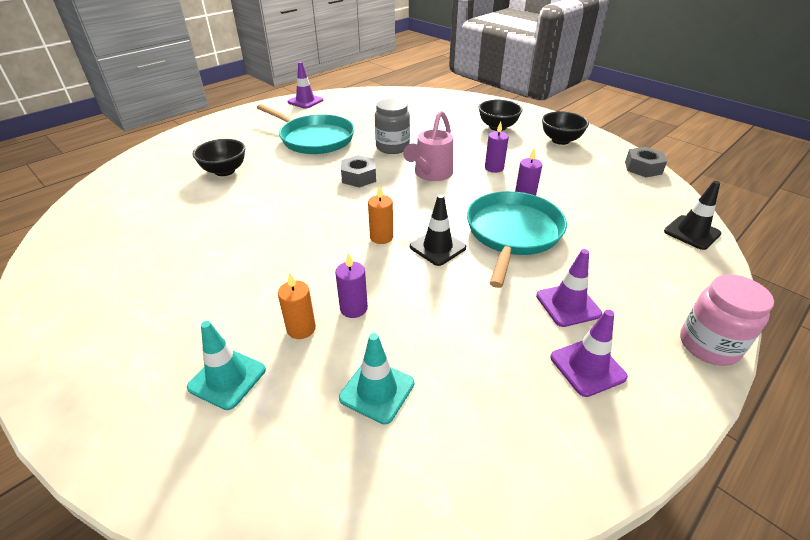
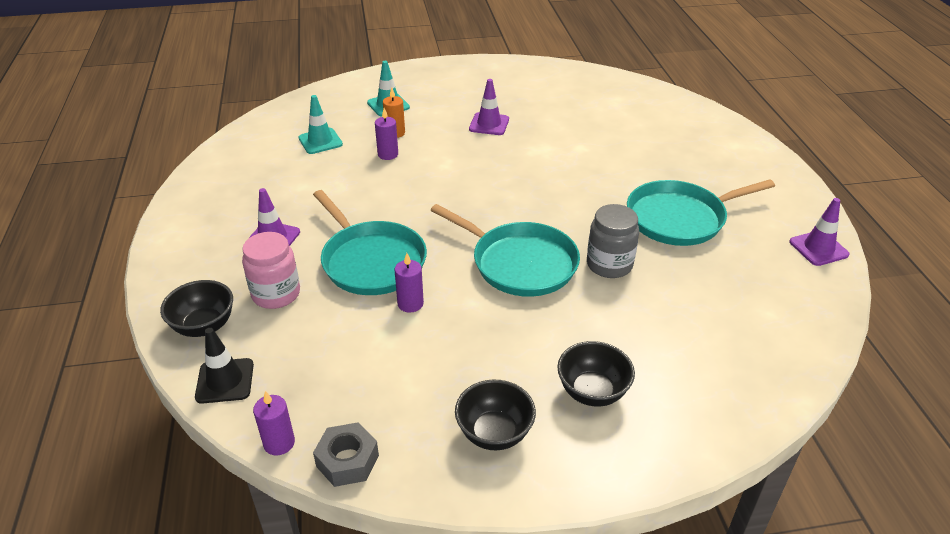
camera: 125 degrees right, 0 degrees up
black bowl [192,139,245,176] -> black bowl moved to [160,280,233,337]
grey nut [341,155,376,188] -> none
orange candle [368,185,393,244] -> none
pink watering can [403,110,453,181] -> turquoise pan [431,204,580,297]
black traffic cone [410,194,466,266] -> none
purple candle [485,121,509,173] -> purple candle moved to [253,391,295,456]
purple traffic cone [550,310,628,397] -> purple traffic cone moved to [469,79,509,135]
pink jar [680,274,774,366] -> pink jar moved to [242,232,300,309]

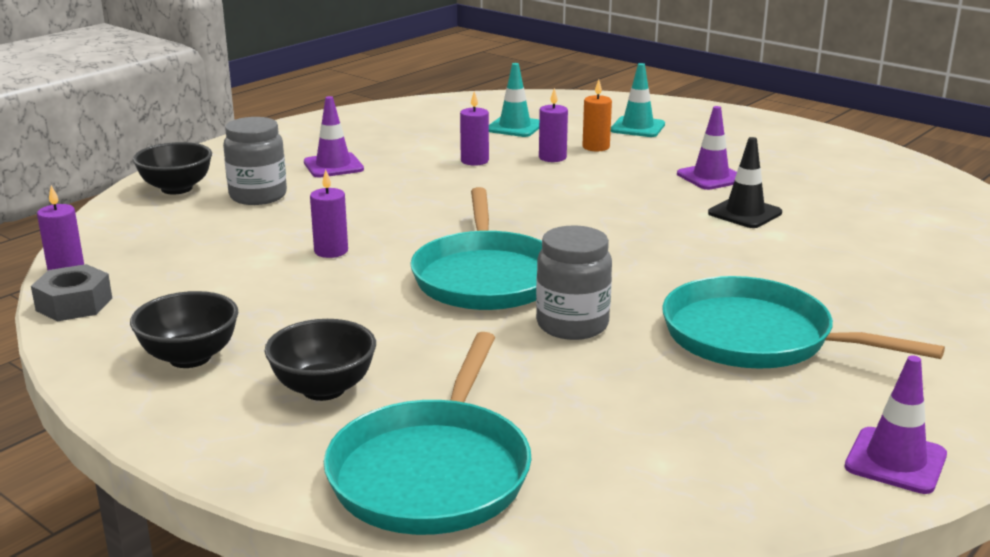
camera: 50 degrees right, 15 degrees down
black traffic cone [195,328,254,404] -> black traffic cone moved to [708,137,782,228]
pink jar [242,232,300,309] -> grey jar [223,117,287,205]
turquoise pan [313,190,427,295] -> turquoise pan moved to [324,332,532,535]
none -> purple candle [460,91,489,166]

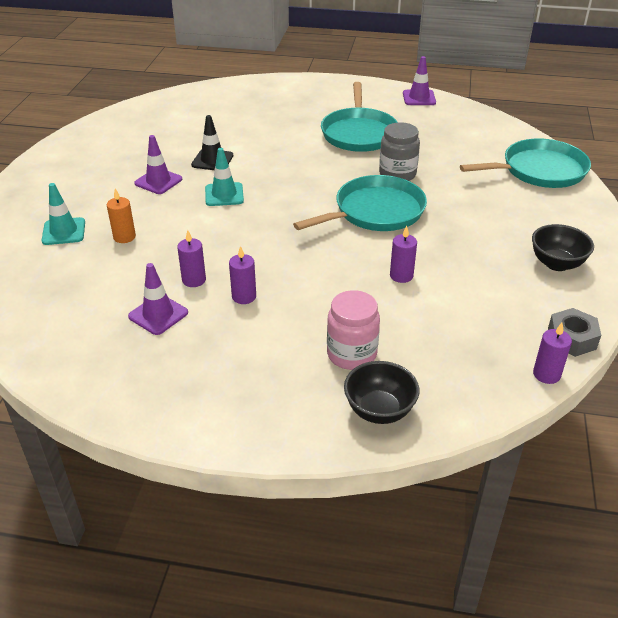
camera: 120 degrees left, 15 degrees up
grey jar [223,117,287,205] -> pink jar [327,290,380,370]
black bowl [264,319,376,401] -> none
purple traffic cone [304,96,364,178] -> purple traffic cone moved to [128,263,188,335]
turquoise traffic cone [489,63,539,137] -> turquoise traffic cone moved to [205,148,244,206]
purple candle [539,88,568,162] -> purple candle moved to [229,246,256,304]

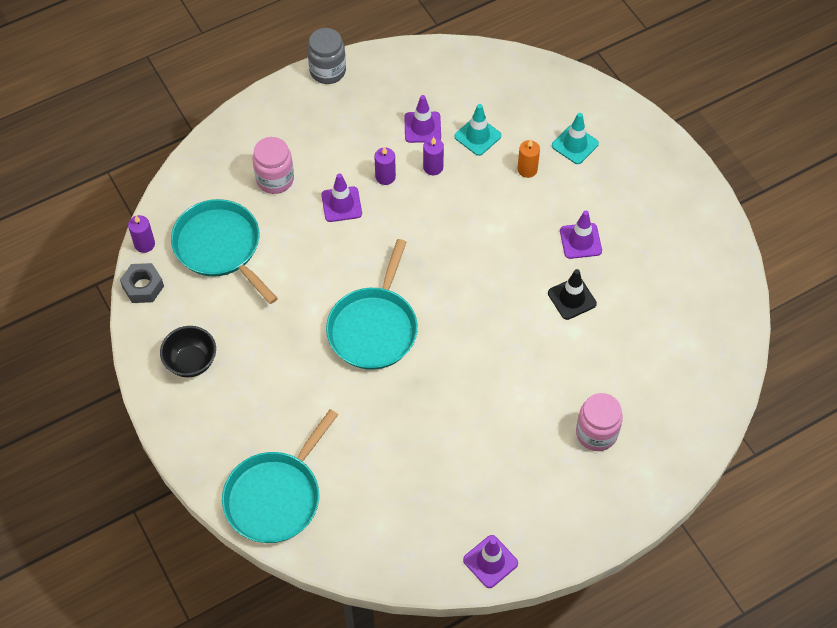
camera: 140 degrees right, 20 degrees up
turquoise traffic cone [205,148,244,206] -> turquoise traffic cone moved to [454,104,501,156]
turquoise pan [321,82,398,152] -> turquoise pan moved to [171,199,278,304]
black bowl [344,361,419,424] -> none
grey jar [379,122,420,181] -> grey jar moved to [307,28,346,84]
purple candle [390,226,417,283] -> none
none -> purple traffic cone [321,173,362,222]
none -> pink jar [576,393,623,451]

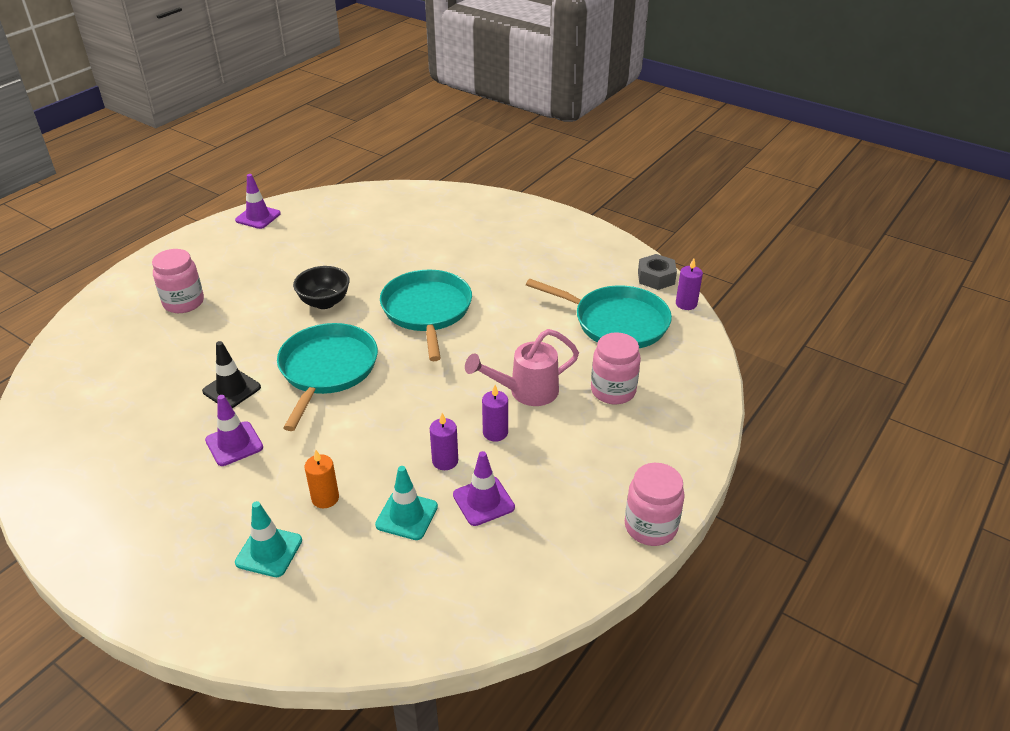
camera: 155 degrees right, 20 degrees down
black bowl [160,326,216,377] -> black bowl moved to [293,266,350,309]
turquoise pan [222,409,338,543] -> turquoise pan moved to [277,323,378,431]
grey jar [307,28,346,84] -> pink jar [625,463,685,546]
purple traffic cone [321,173,362,222] -> pink watering can [465,329,579,406]

